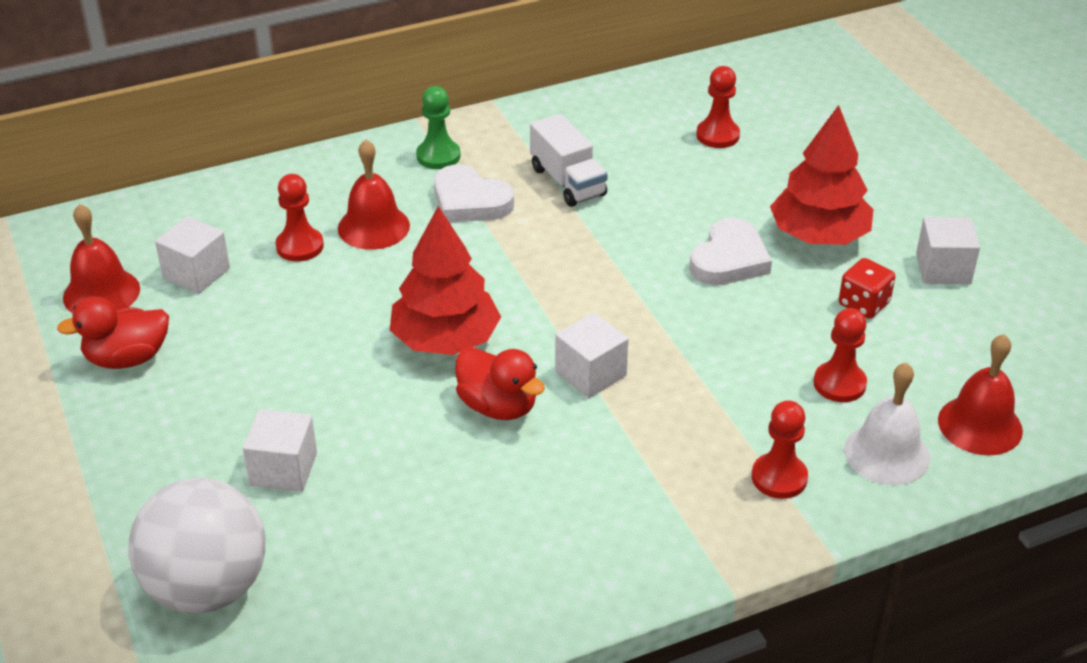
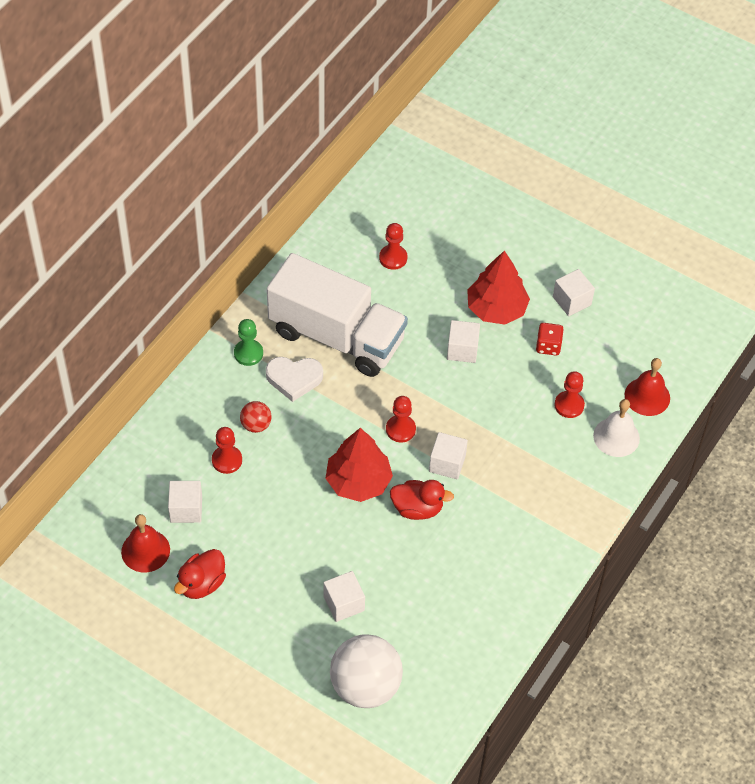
camera: 35 degrees left, 15 degrees up
red bell [338,139,410,250] -> red ball [240,401,272,433]
white truck [530,114,608,207] -> white truck [267,253,408,377], size x2.16
white heart [689,218,772,285] -> white cube [447,320,480,363]
red pawn [752,400,808,499] -> red pawn moved to [386,396,416,442]

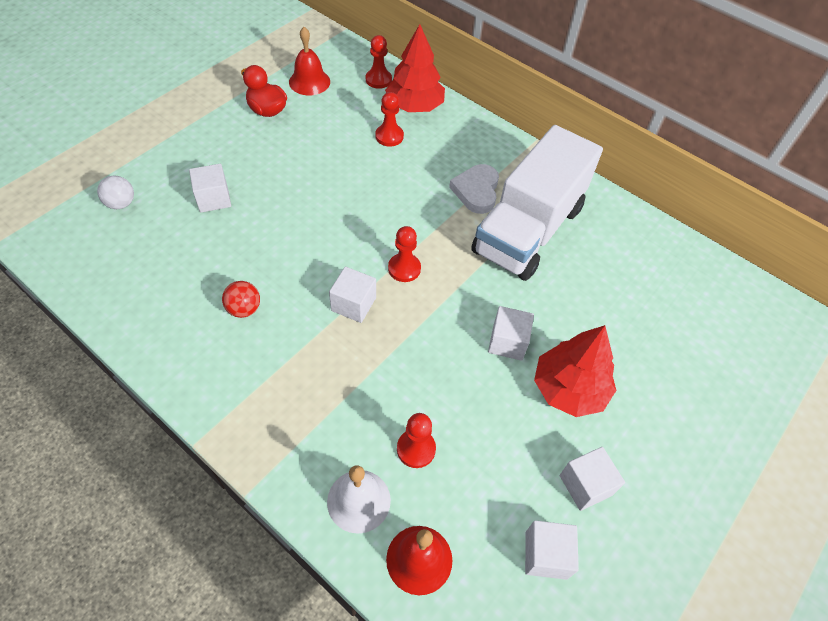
camera: 95 degrees right, 0 degrees up
white cube [168,481,202,523] -> white cube moved to [525,520,579,580]
green pawn [234,319,263,366] -> none
red ball [240,401,272,433] -> red ball moved to [222,281,260,318]
red tree [325,428,393,502] -> red tree moved to [385,24,445,112]
white ball [330,634,403,708] -> white ball [97,175,134,209], size x0.48
red pawn [379,223,407,270] -> red pawn moved to [366,35,392,89]
red duck [390,480,454,520] -> none
red dice [536,323,564,356] -> none

